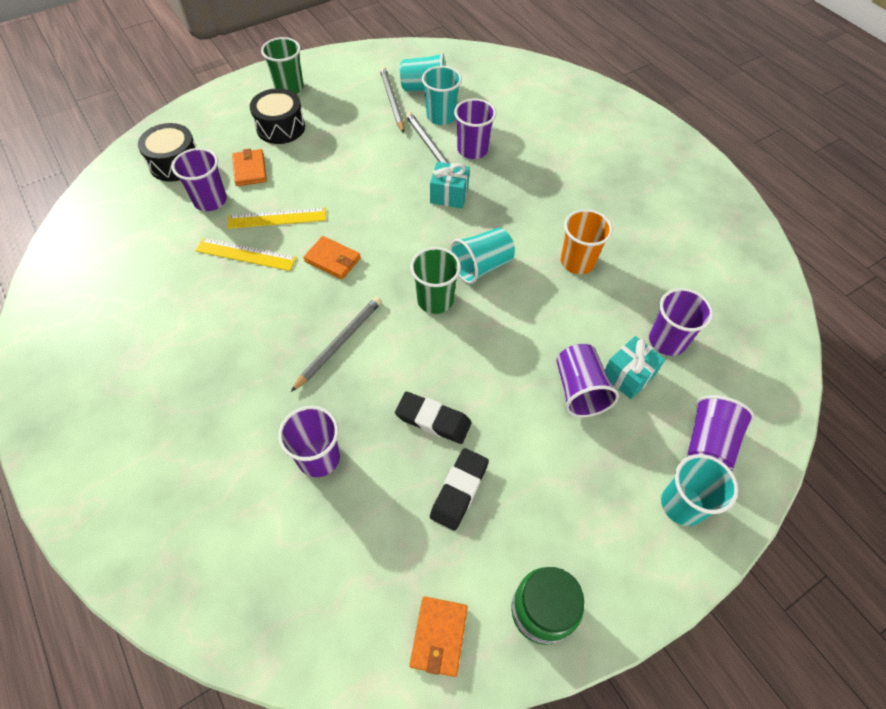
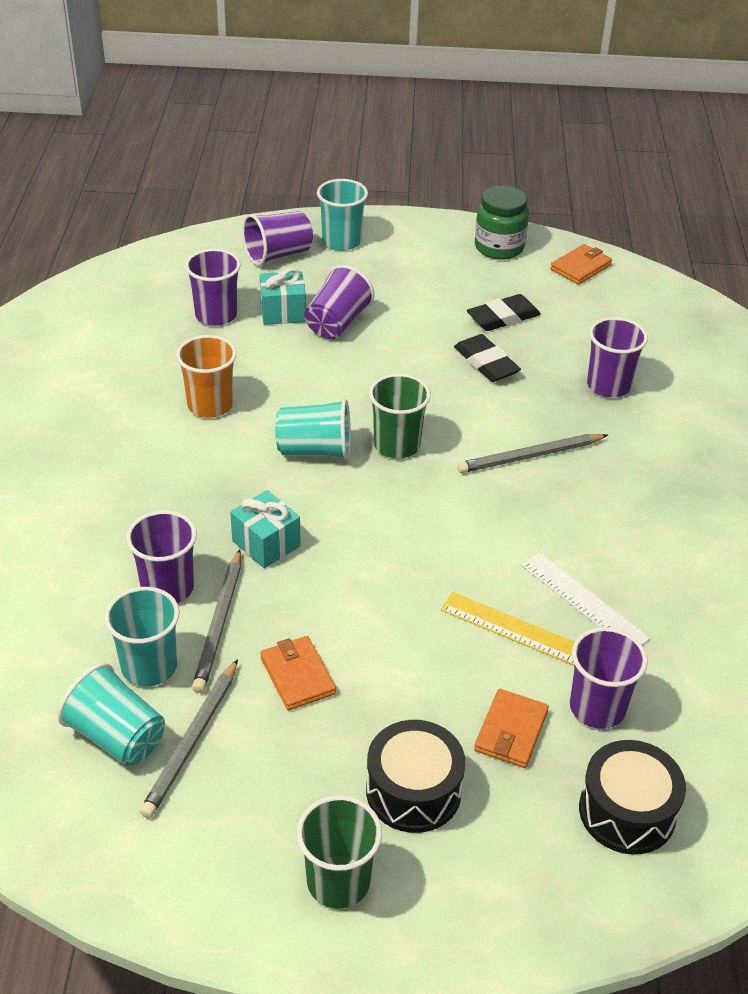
camera: 145 degrees left, 15 degrees down
yellow ruler [195,238,297,271] -> white ruler [521,552,650,645]
orange wallet [303,236,361,280] -> orange wallet moved to [260,636,336,710]

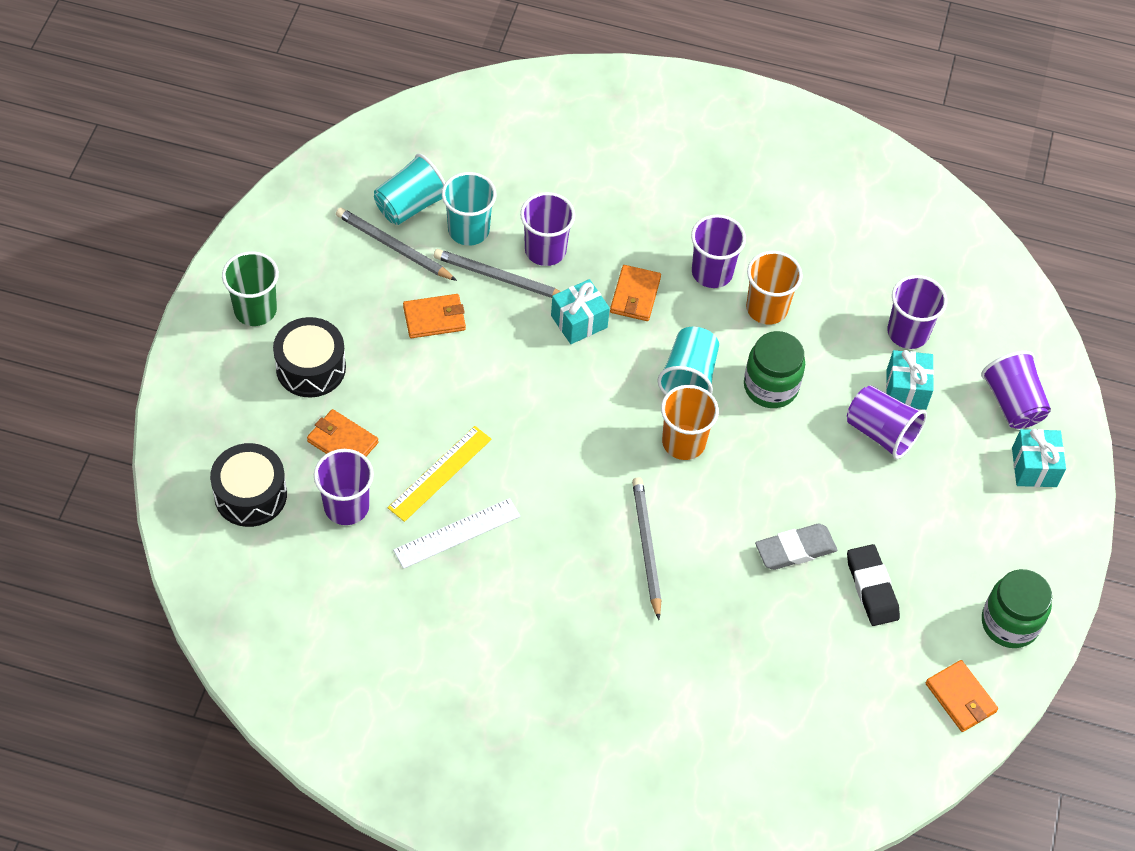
camera: 100 degrees right, 15 degrees up
turquoise cup [317,179,368,251] -> turquoise gift [1012,429,1066,487]
green cup [369,374,431,459] -> orange cup [661,385,719,460]
black eraser [454,334,521,382] -> grey eraser [755,524,837,570]
purple cup [587,317,648,397] -> purple cup moved to [691,215,746,288]
none -> orange wallet [610,265,661,321]
none -> green jar [744,331,805,408]

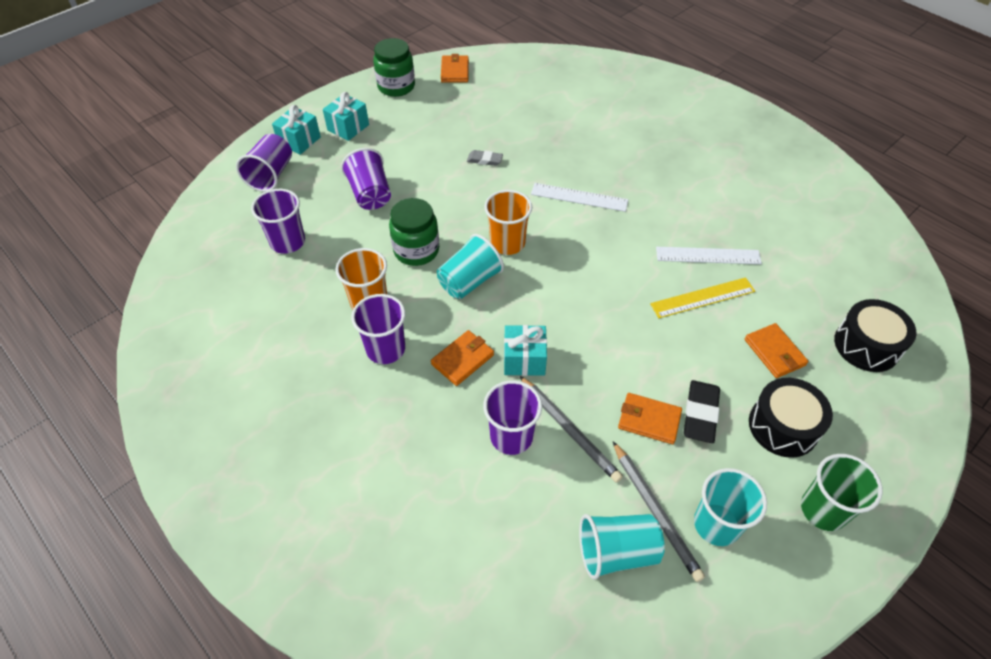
camera: 145 degrees left, 5 degrees down
purple cup [314,449,374,525] -> none
turquoise cup [442,172,496,246] -> turquoise cup moved to [694,468,767,546]
grey pencil [632,477,661,620] -> white ruler [531,183,628,212]
grey eraser [755,524,837,570] -> grey eraser [467,150,503,166], size x0.62
black eraser [847,544,900,626] -> black eraser moved to [684,380,720,443]
turquoise gift [886,350,934,410] -> turquoise gift moved to [323,92,369,141]

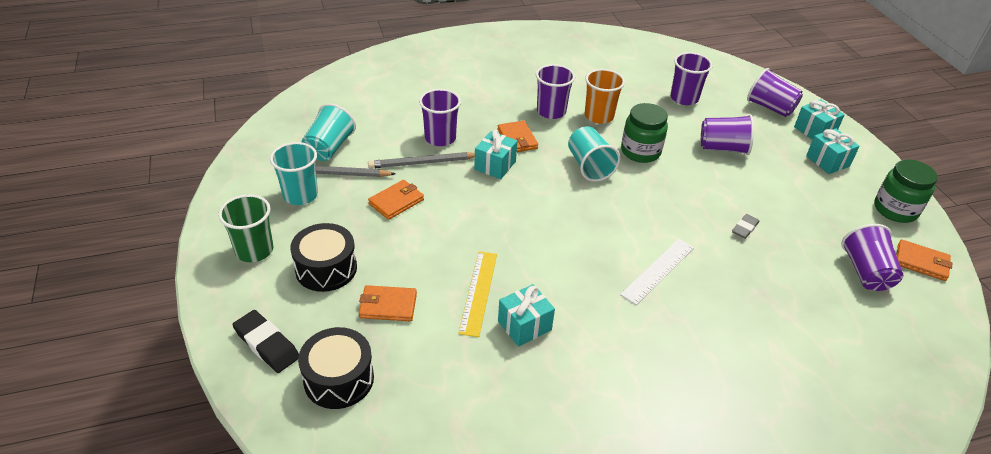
camera: 115 degrees right, 10 degrees down
orange cup [484,190,532,255] -> none
white ruler [656,247,762,264] -> turquoise gift [498,284,555,347]
black eraser [684,380,720,443] -> black eraser moved to [233,310,299,373]
none -> purple cup [841,224,903,291]

